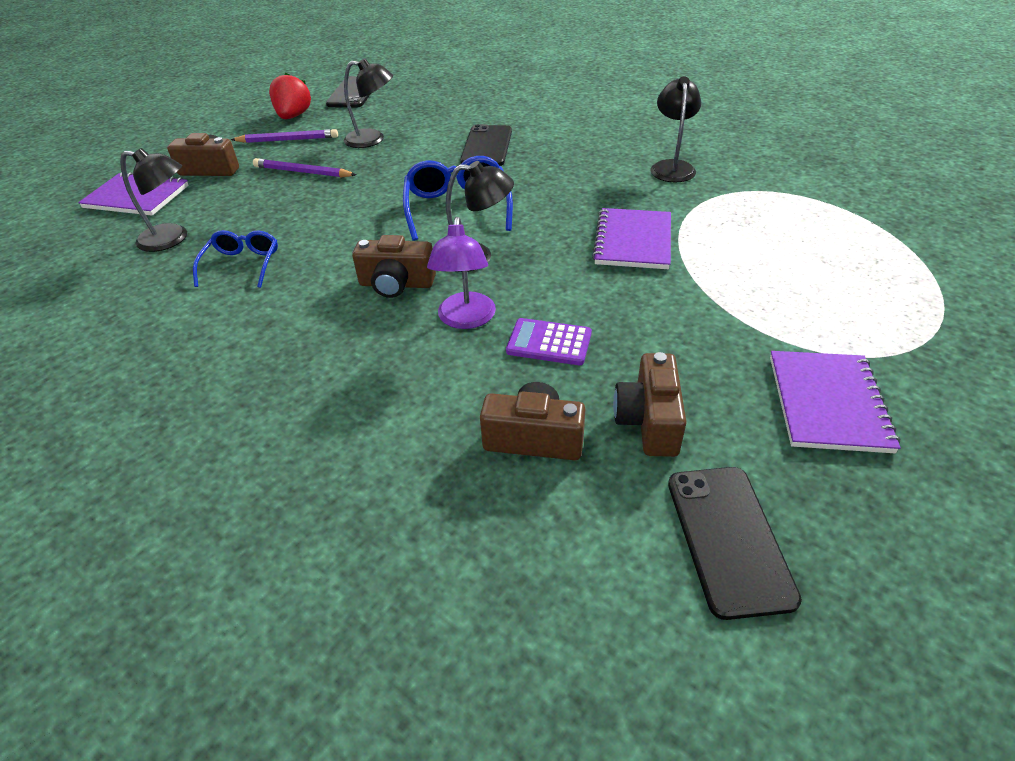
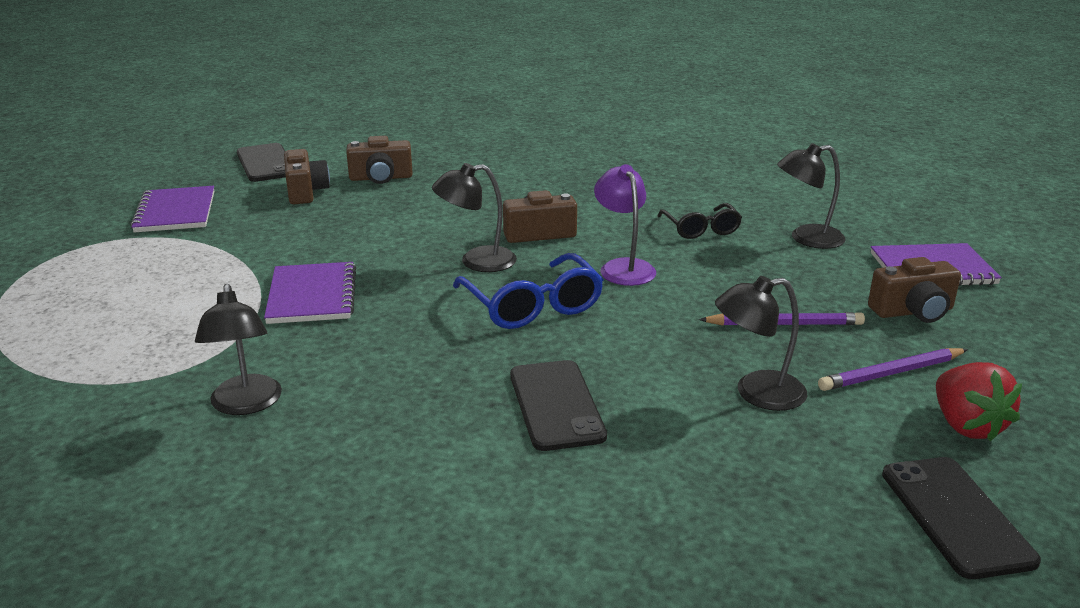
camera: 160 degrees right, 15 degrees down
blue glasses [193,230,278,288] -> black glasses [657,203,742,239]
purple lamp [427,217,496,329] -> purple lamp moved to [594,164,656,286]
purple calculator [506,318,592,365] -> none

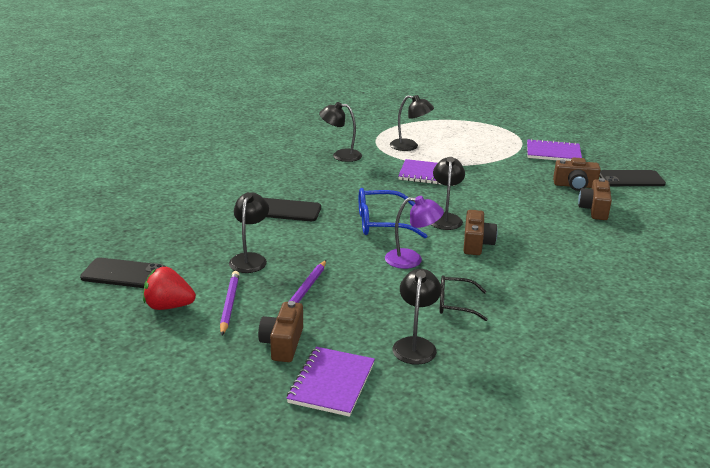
camera: 110 degrees right, 0 degrees up
none -> black lamp [390,95,434,151]

